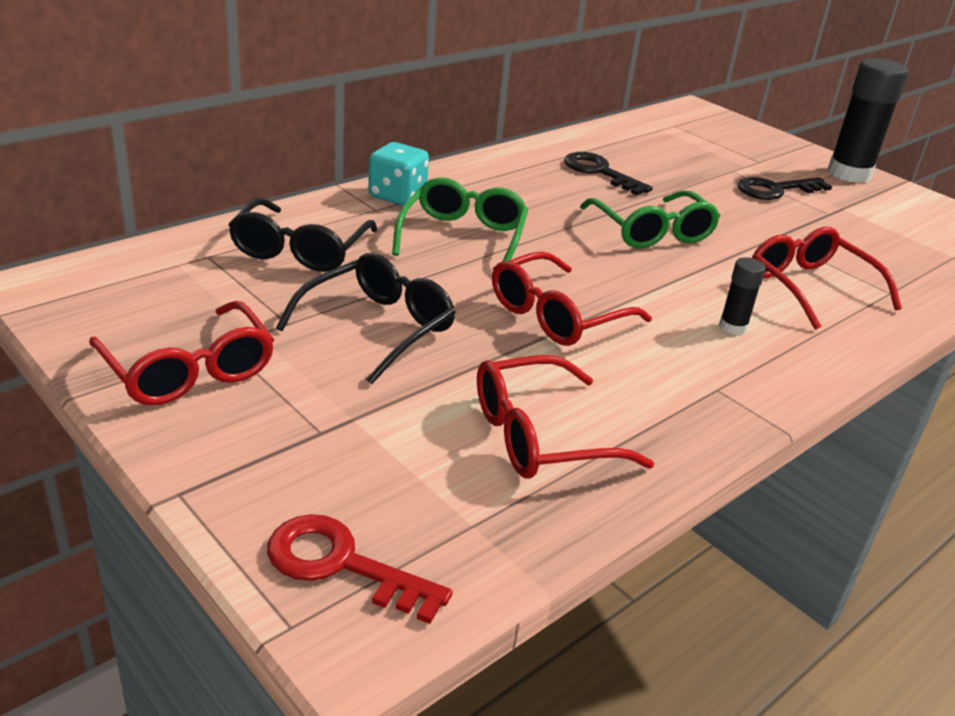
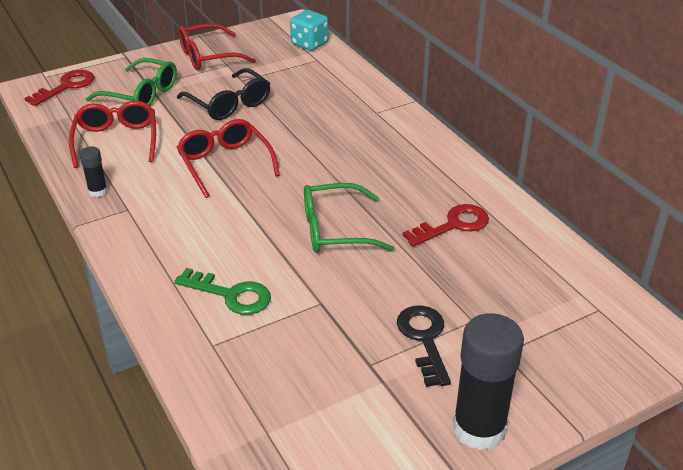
camera: 105 degrees right, 5 degrees up
black glasses [228,198,378,272] -> none
turquoise dice [368,142,429,206] -> turquoise dice moved to [290,10,328,51]
green glasses [392,177,528,261] -> green glasses moved to [86,58,177,105]
black key [564,152,653,195] -> red key [403,204,489,247]
black glue stick [719,257,766,335] -> black glue stick moved to [80,147,108,197]
red glasses [752,227,902,330] -> green key [174,268,271,315]

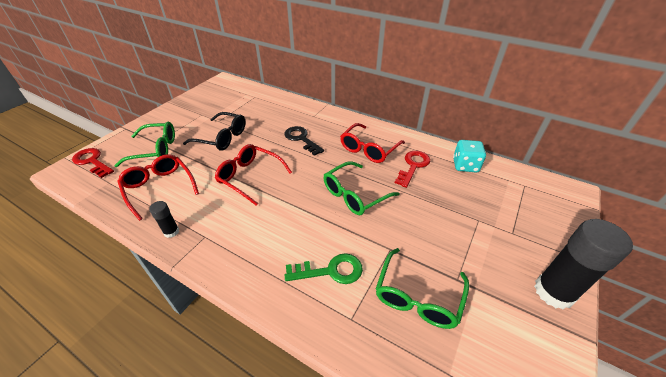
camera: 30 degrees left, 5 degrees up
red key [24,70,95,106] -> red key turned 60 degrees counterclockwise [72,148,114,178]
red glasses [178,23,256,70] -> red glasses moved to [340,123,405,163]
turquoise dice [290,10,328,51] -> turquoise dice moved to [453,140,486,172]
black key [397,305,451,387] -> black key moved to [284,126,324,156]
none -> green glasses [376,248,469,329]

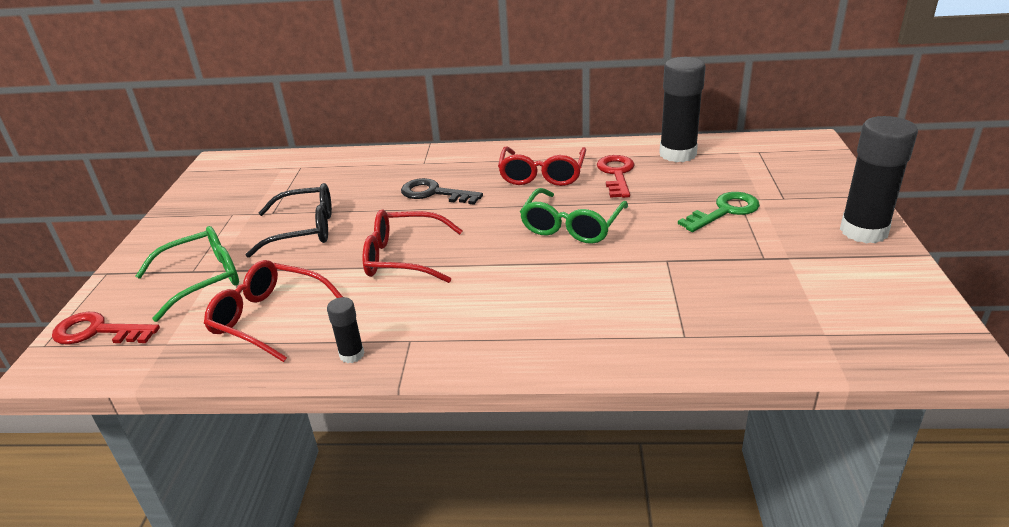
camera: 25 degrees left, 10 degrees down
green key [285,253,363,284] -> green key moved to [678,192,760,232]
green glasses [376,248,469,329] -> none
turquoise dice [453,140,486,172] -> black glue stick [659,57,706,162]

